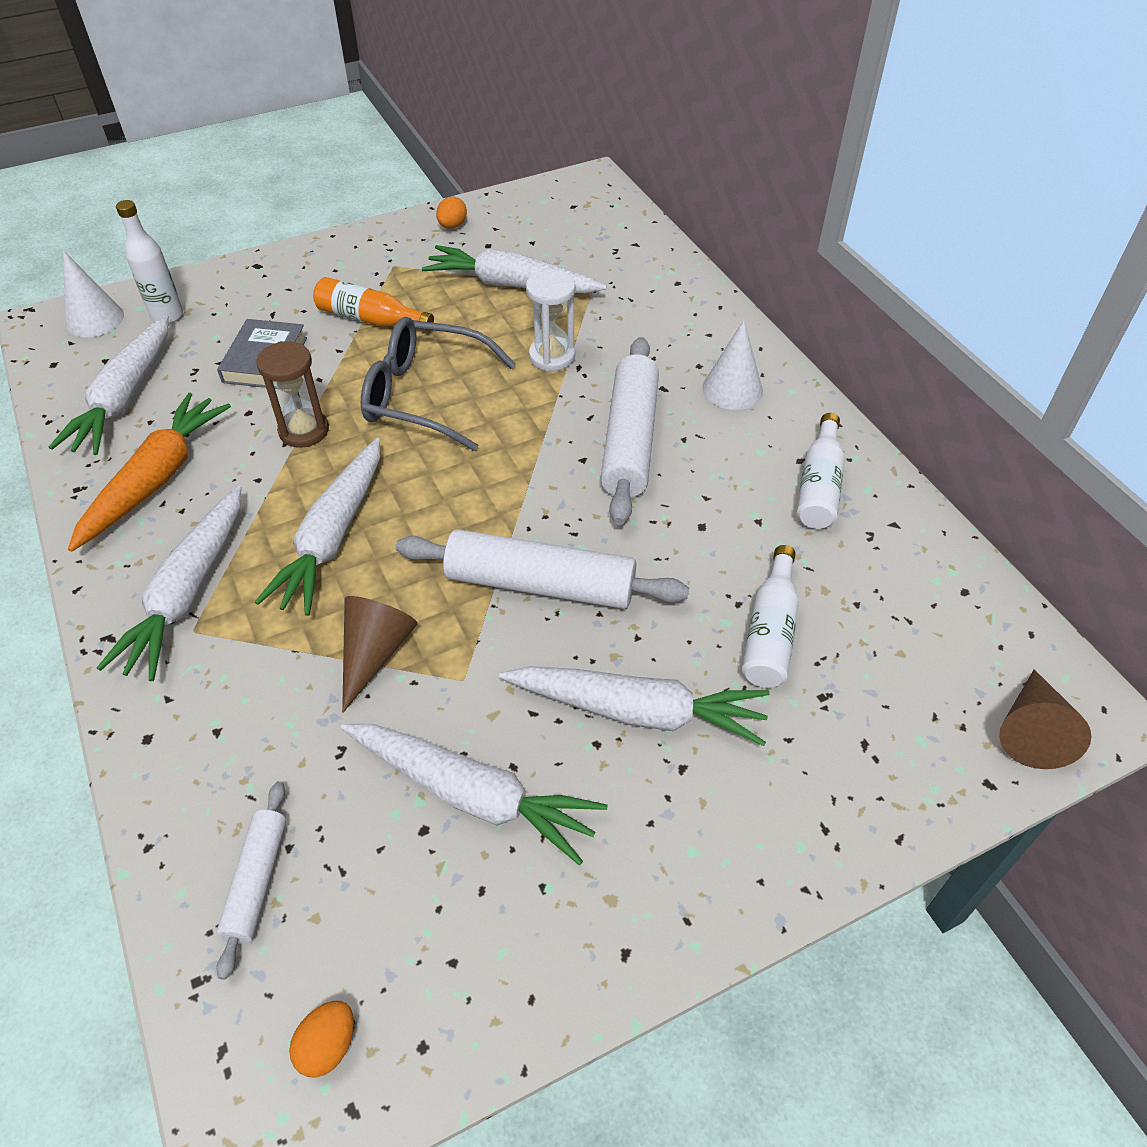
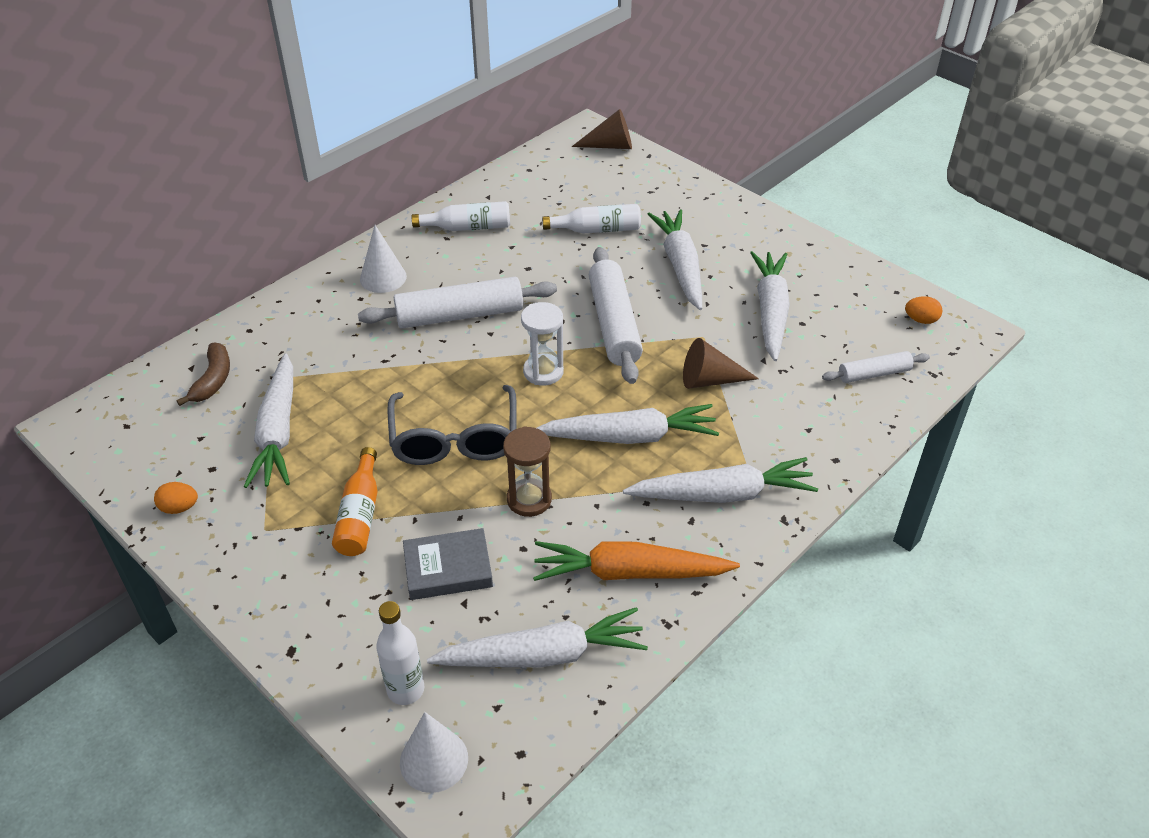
camera: 110 degrees left, 5 degrees down
white hourglass [526,269,575,371] -> white hourglass moved to [521,302,564,386]
none -> brown banana [177,342,230,406]

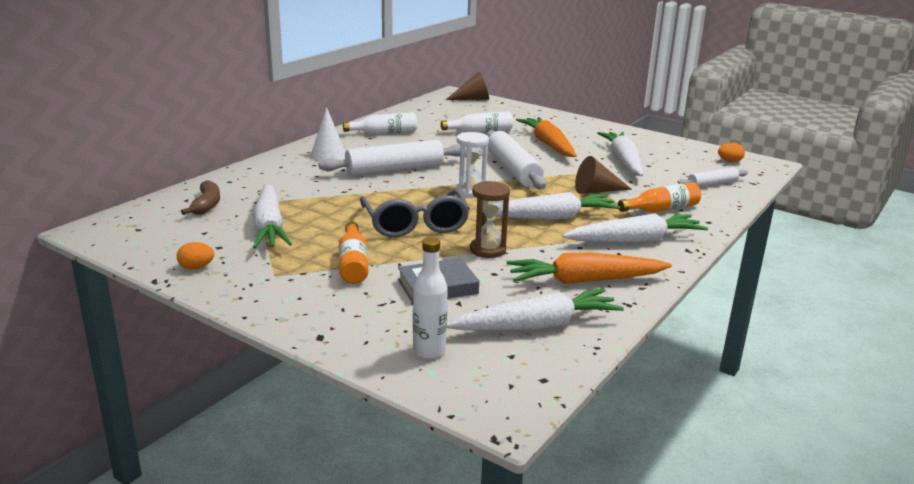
camera: 10 degrees left, 20 degrees down
white cone [400,712,468,793] -> none
white carrot [648,209,702,310] -> orange carrot [516,117,577,157]
none -> orange bottle [618,182,701,212]

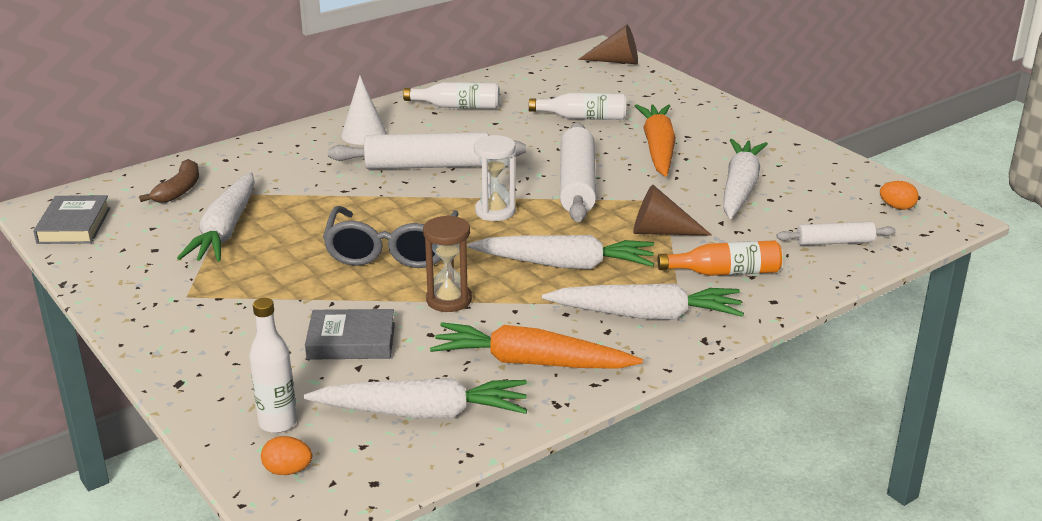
camera: 20 degrees right, 5 degrees up
orange egg [177,242,214,270] -> orange egg moved to [261,436,312,475]
orange bottle [339,222,368,284] -> none
none -> grey book [34,195,110,244]

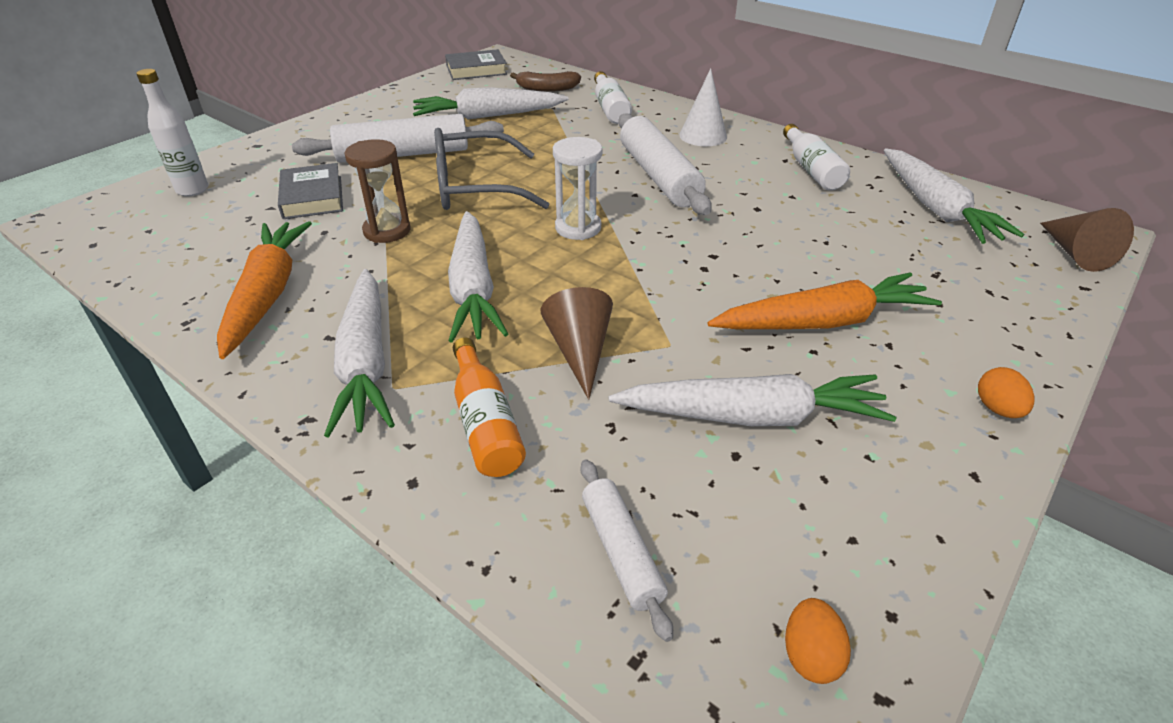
camera: 75 degrees right, 10 degrees up
orange egg [261,436,312,475] -> orange egg moved to [978,367,1034,418]
white carrot [304,378,527,419] -> white carrot moved to [884,149,1024,244]
white bottle [529,93,627,120] -> white bottle moved to [594,71,632,124]
white rolling pin [560,122,596,222] -> white rolling pin moved to [292,114,504,163]

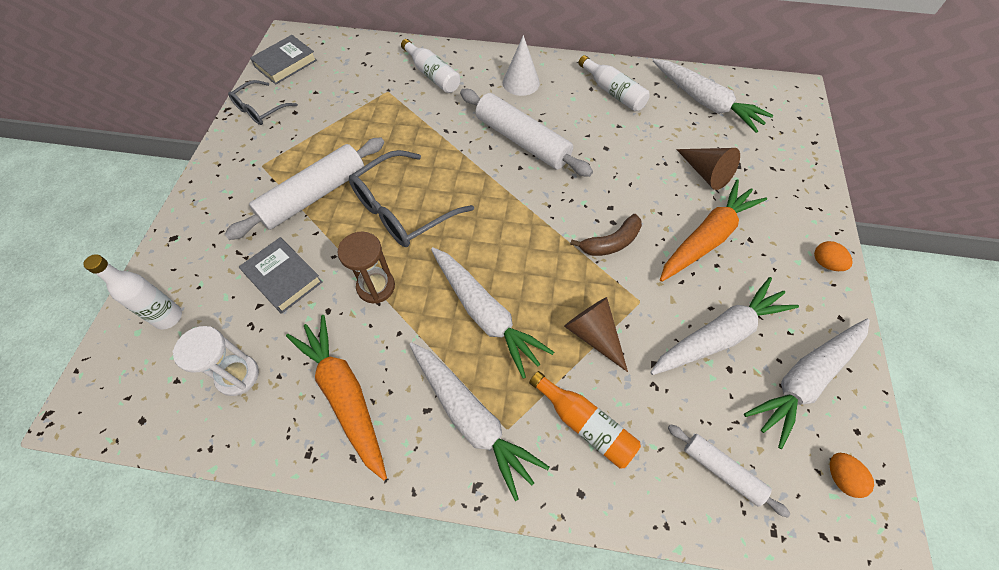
camera: 30 degrees left, 20 degrees up
white carrot [413,87,569,119] -> white carrot moved to [744,319,870,449]
brown banana [510,71,581,92] -> brown banana moved to [570,214,642,256]
white hourglass [553,137,603,240] -> white hourglass moved to [172,326,259,396]
brown cone [1040,208,1134,272] -> brown cone moved to [676,148,740,190]
none -> grey glasses [228,80,298,125]

